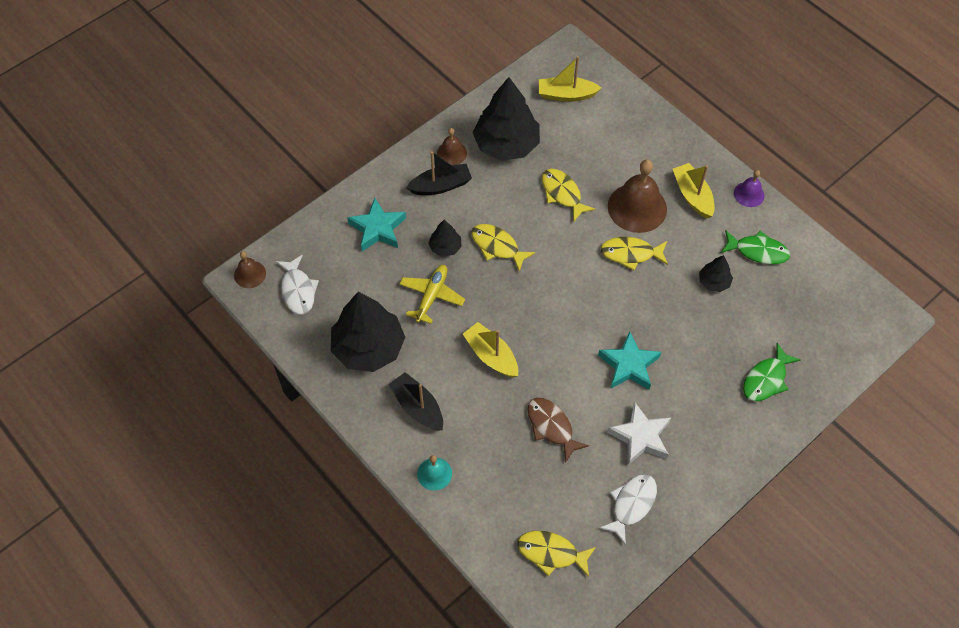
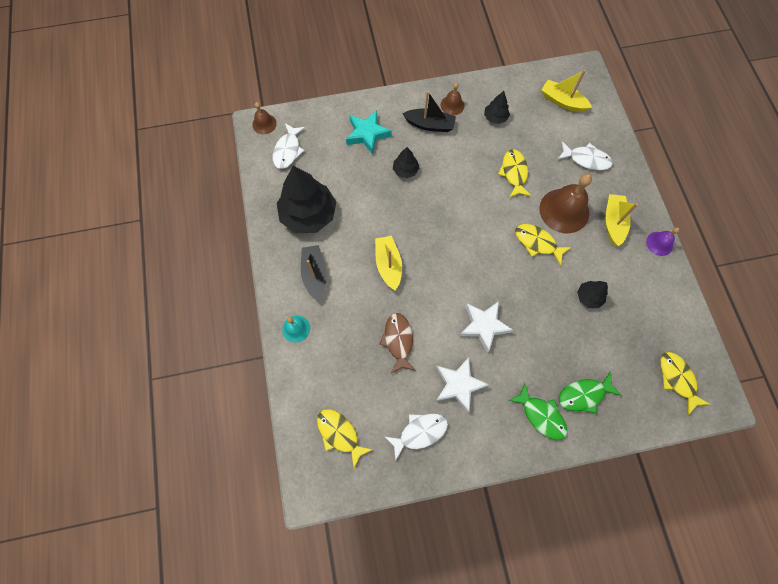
camera: 30 degrees right, 10 degrees up
yellow plane [399,265,465,324] -> none
yellow fish [471,224,536,272] -> yellow fish moved to [661,352,710,415]
black tree [473,77,540,161] -> black tree [484,91,510,124], size x0.47
turquoise star [598,331,661,390] -> white star [459,301,513,353]
green fish [721,230,790,264] -> green fish moved to [508,383,567,440]
none -> white fish [557,141,613,170]

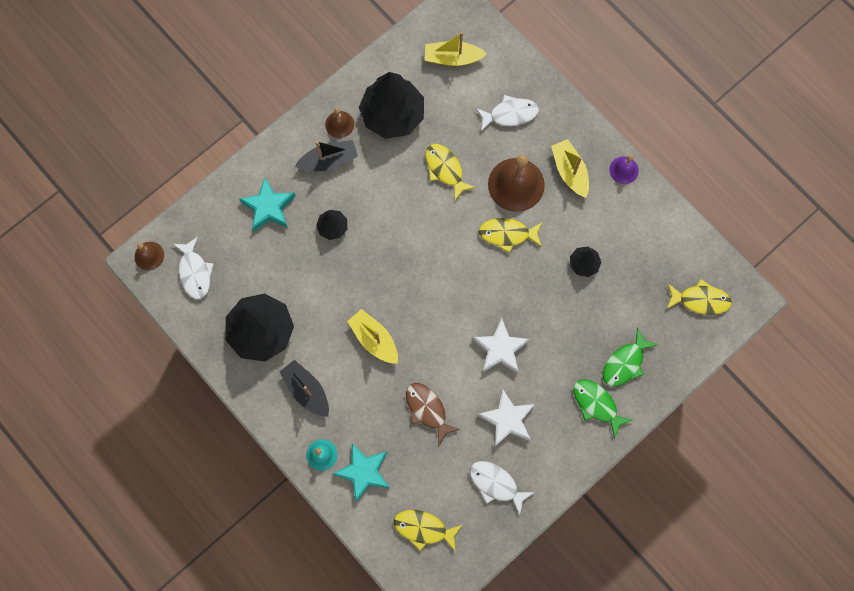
camera: 30 degrees left, 5 degrees up
white fish [385,413,448,461] -> white fish turned 90 degrees counterclockwise [469,461,535,515]
black tree [484,91,510,124] -> black tree [359,72,424,139], size x2.13
green fish [508,383,567,440] -> green fish turned 150 degrees counterclockwise [573,379,633,439]
yellow fish [661,352,710,415] -> yellow fish turned 150 degrees clockwise [666,279,732,315]
none -> turquoise star [333,443,390,503]

